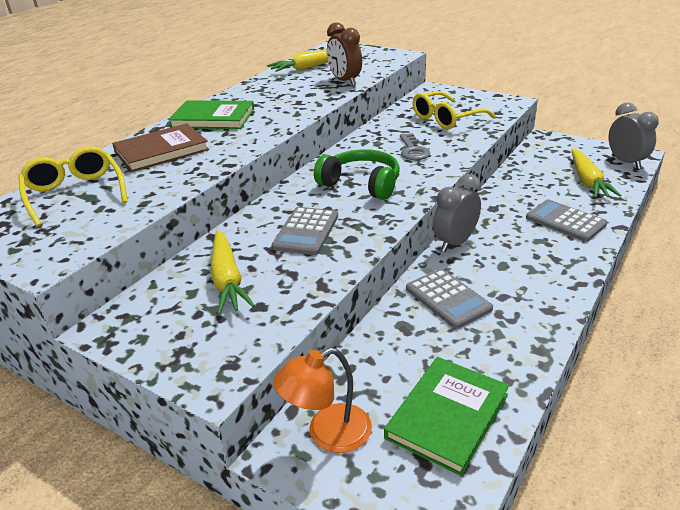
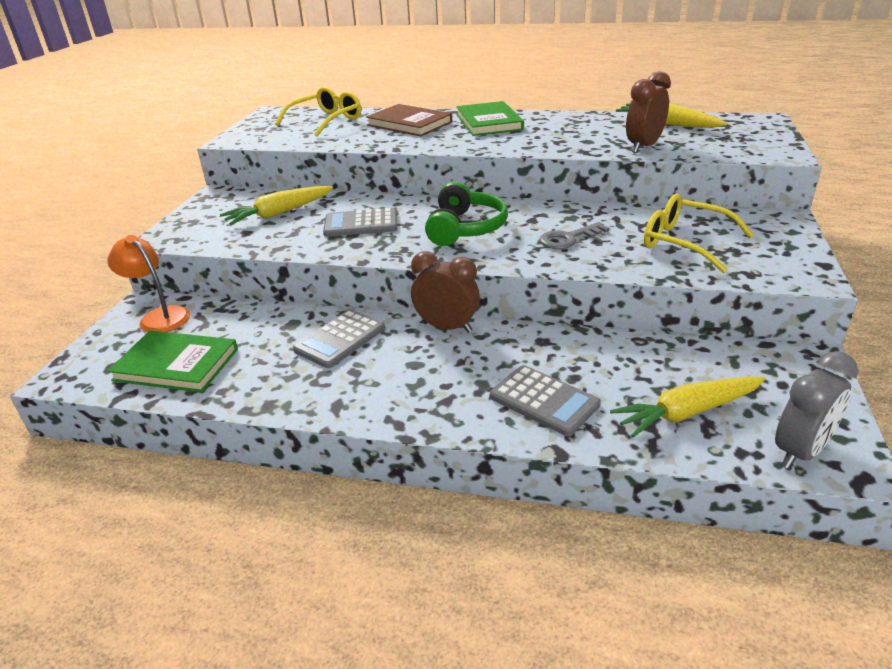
camera: 70 degrees right, 0 degrees up
grey clock [433,174,481,252] -> brown clock [411,251,480,333]
grey calculator [526,200,607,242] -> grey calculator turned 105 degrees clockwise [490,365,601,436]

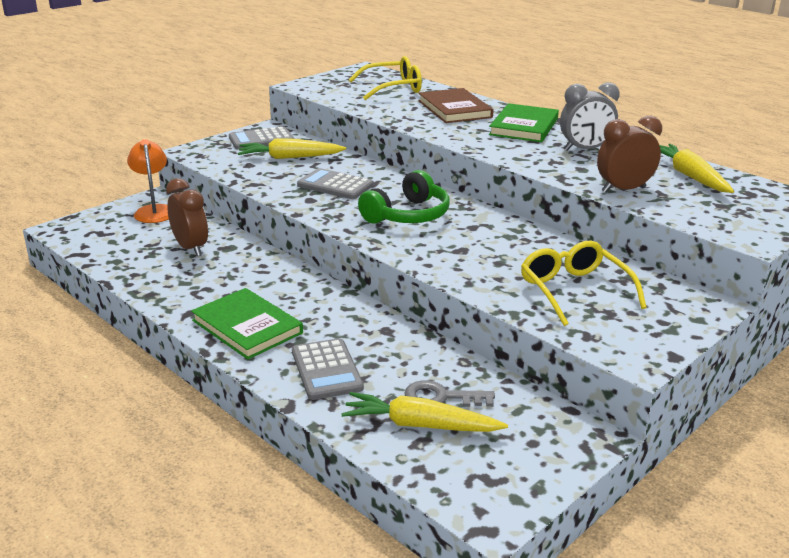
camera: 30 degrees right, 5 degrees down
green book [107,331,238,392] -> green book moved to [191,288,303,359]
grey calculator [293,309,385,368] -> grey calculator moved to [229,127,295,150]
brown clock [411,251,480,333] -> brown clock moved to [166,178,208,256]
grey key [539,222,610,249] -> grey key moved to [404,380,495,407]
grey clock [775,351,858,469] -> grey clock moved to [560,83,620,151]

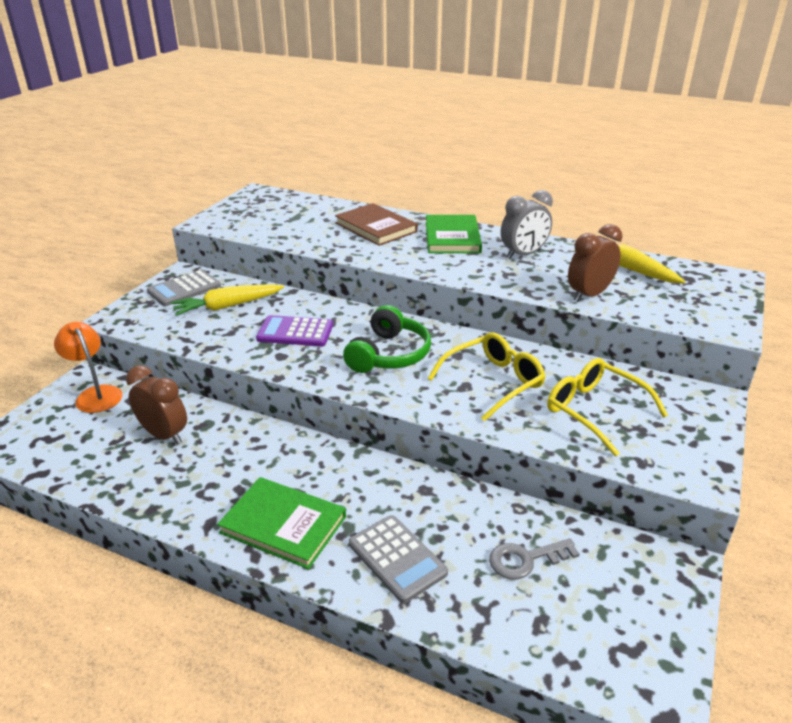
camera: 20 degrees left, 5 degrees up
grey calculator [297,168,374,199] -> purple calculator [256,315,333,346]
yellow carrot [341,392,508,432] -> none
yellow glasses [349,56,422,100] -> yellow glasses moved to [428,332,545,421]

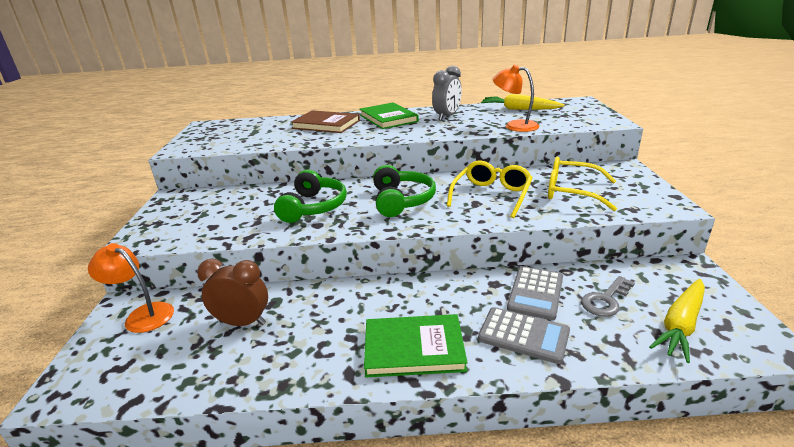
camera: 25 degrees left, 5 degrees down
grey calculator [147,270,221,306] -> grey calculator moved to [507,266,563,320]
yellow carrot [171,284,284,316] -> yellow carrot moved to [649,279,705,363]
purple calculator [256,315,333,346] -> green headphones [274,169,347,223]
brown clock [568,224,622,302] -> orange lamp [493,65,539,132]

